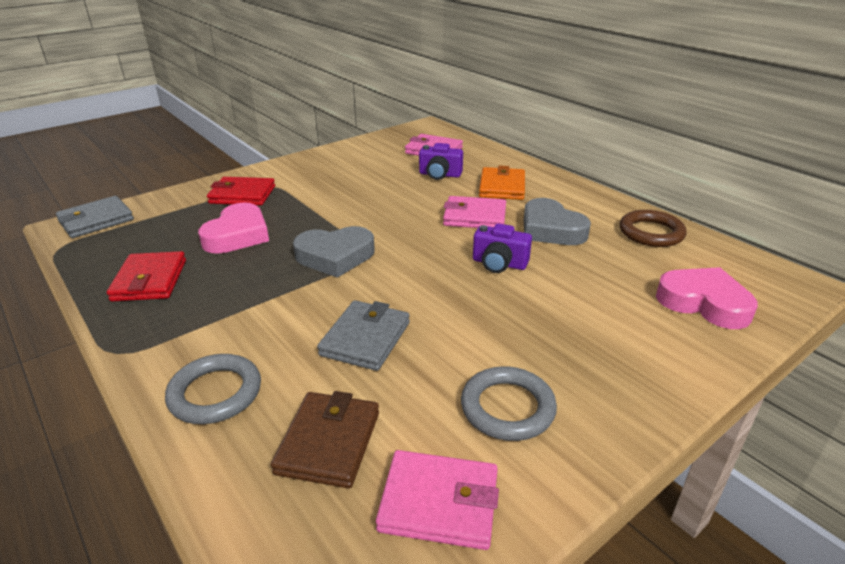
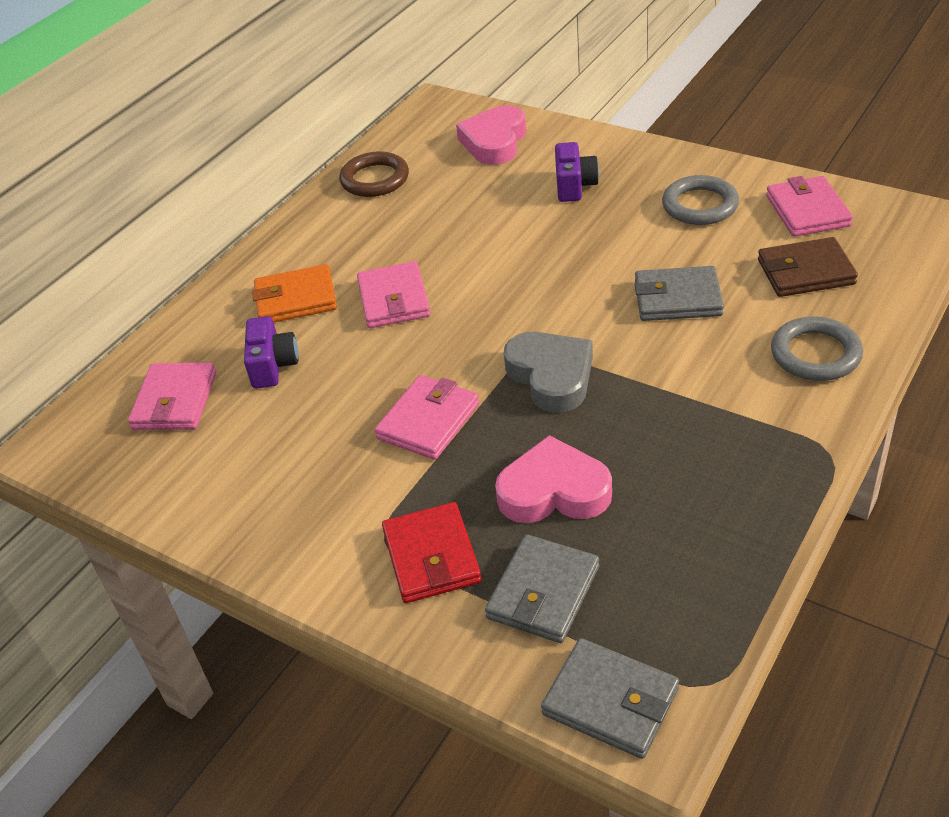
camera: 105 degrees left, 10 degrees up
red wallet [107,251,186,301] -> none
purple camera [473,223,532,273] -> purple camera moved to [555,142,599,202]
grey heart [524,198,591,245] -> none
none -> pink wallet [375,375,479,460]
none -> grey wallet [485,534,599,643]

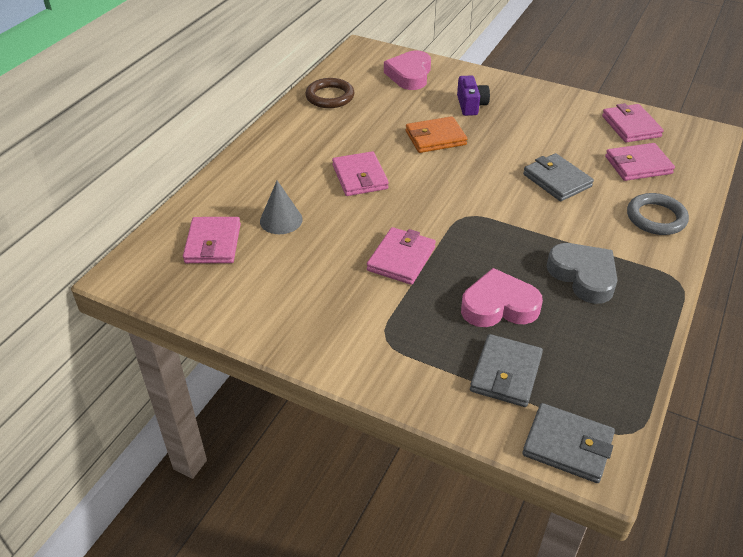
camera: 10 degrees left, 0 degrees up
purple camera [244,316,299,389] -> grey cone [260,180,303,234]
orange wallet [252,264,337,322] -> orange wallet moved to [406,116,467,153]
red wallet [382,502,482,603] -> none
grey heart [504,332,593,413] -> grey heart moved to [547,243,618,304]
grey wallet [635,266,724,321] -> grey wallet turned 60 degrees clockwise [523,153,594,201]
grey ring [662,175,739,225] -> none
brown wallet [758,237,858,297] -> pink wallet [605,143,675,181]

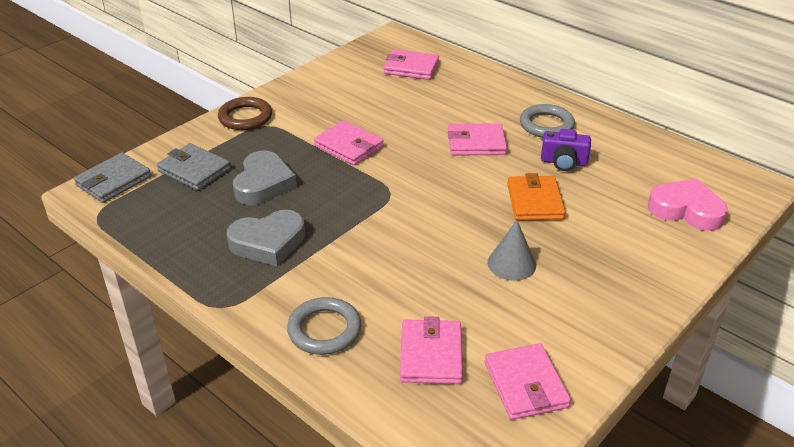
camera: 105 degrees right, 5 degrees down
grey cone [260,180,303,234] -> grey cone moved to [488,220,536,281]
brown ring [305,78,355,108] -> brown ring moved to [218,97,272,130]
purple camera [457,75,490,116] -> purple camera moved to [541,129,591,171]
pink heart [461,268,543,327] -> grey heart [233,151,297,205]
grey wallet [523,153,594,201] -> none
pink wallet [602,103,664,142] -> pink wallet turned 75 degrees clockwise [485,343,571,420]
none -> grey ring [520,104,575,138]

